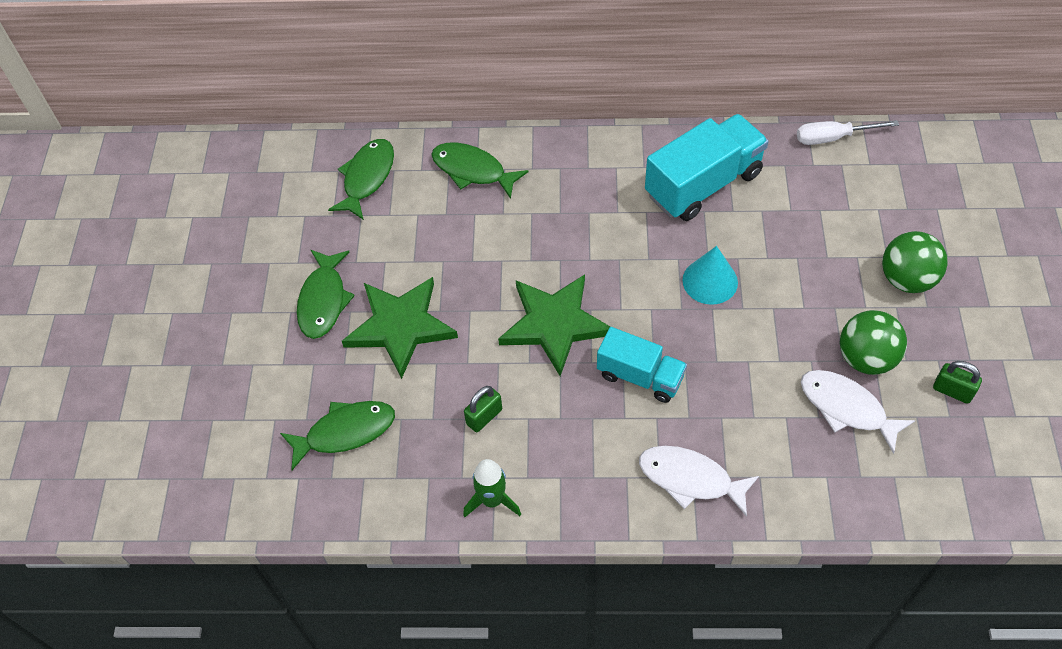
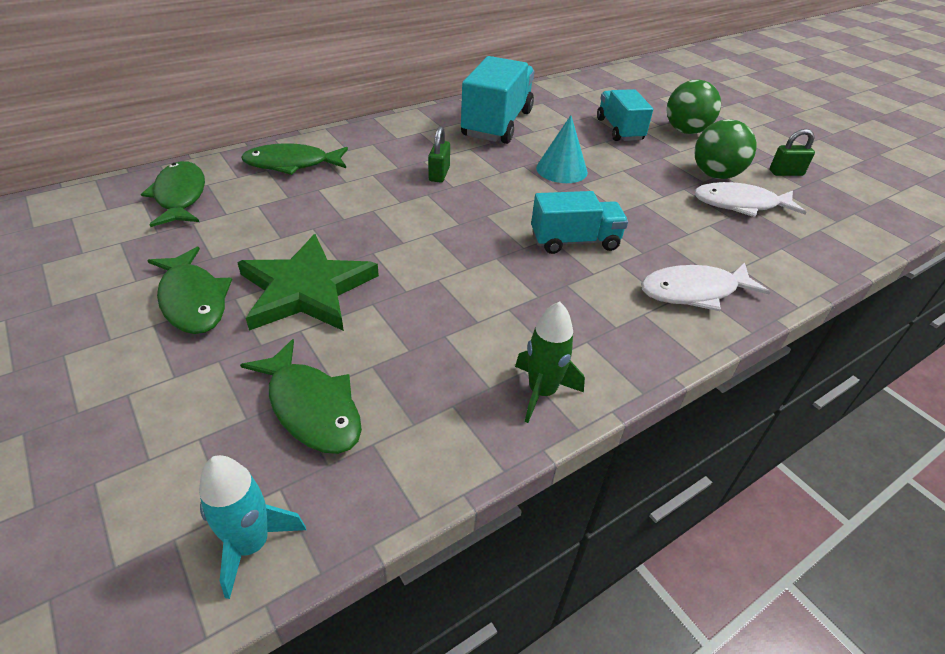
camera: 40 degrees left, 15 degrees down
green fish [280,401,395,470] -> green fish turned 105 degrees clockwise [240,339,362,454]
green padlock [464,386,502,432] -> green padlock moved to [428,126,450,183]
green star [498,274,610,376] -> none
white screwdriver [797,120,899,145] -> none
none -> turquoise rocket [199,455,306,599]
none -> turquoise truck [597,89,653,141]

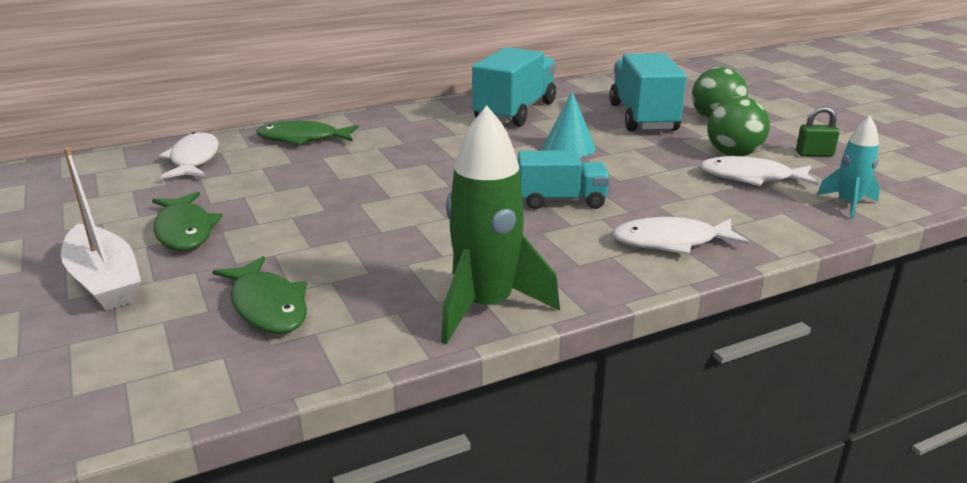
camera: 10 degrees right, 15 degrees down
green fish [141,161,205,227] -> white fish [159,132,219,179]
turquoise rocket [199,455,306,599] -> turquoise rocket moved to [817,116,880,219]
green star [237,234,379,331] -> none
green padlock [428,126,450,183] -> none
green rocket [515,301,585,423] -> green rocket [441,106,560,344], size x1.79
turquoise truck [597,89,653,141] -> turquoise truck [609,53,687,131], size x1.59
none -> white boat [61,147,141,311]

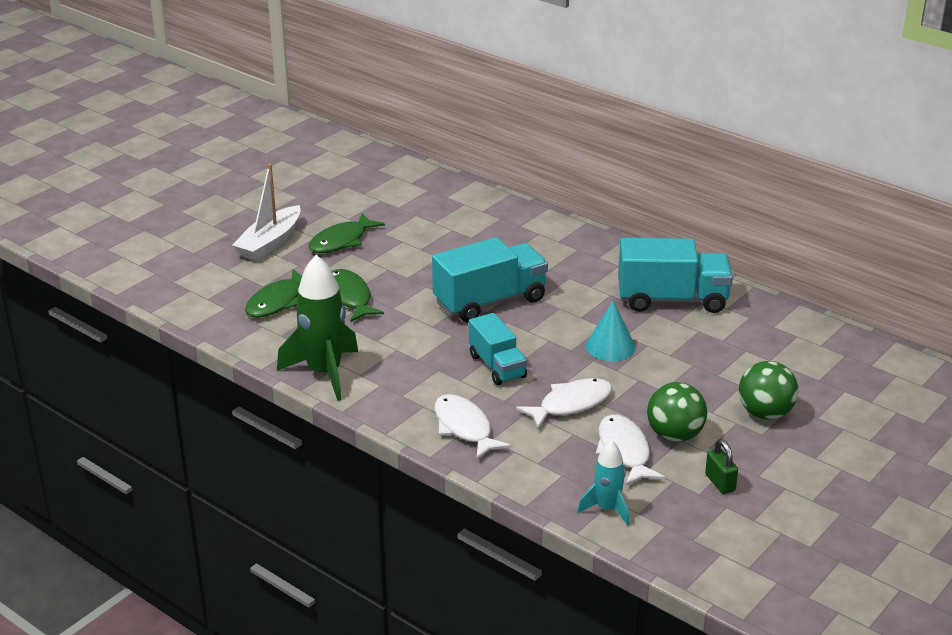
camera: 65 degrees right, 5 degrees up
white fish [159,132,219,179] -> white fish moved to [516,378,612,429]
green fish [256,121,359,145] -> green fish moved to [332,269,384,322]
turquoise truck [609,53,687,131] -> turquoise truck moved to [432,237,548,322]

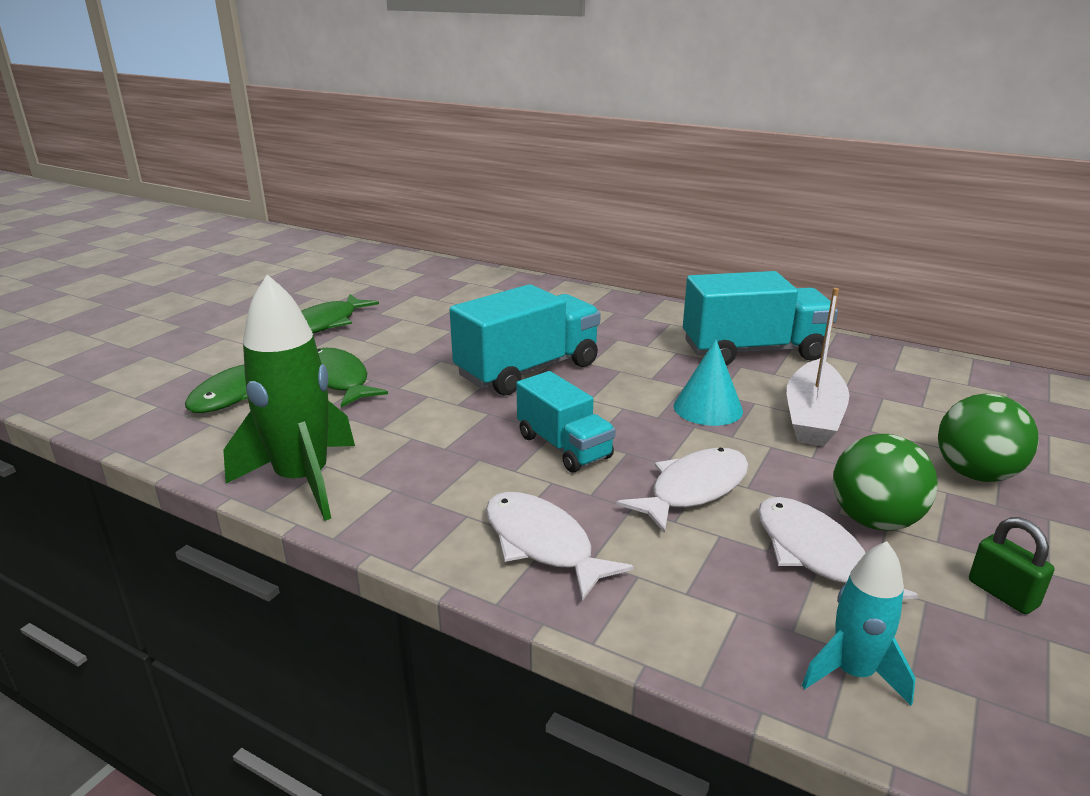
camera: 10 degrees left, 5 degrees down
white boat [232,164,301,261] -> white boat moved to [787,288,849,446]

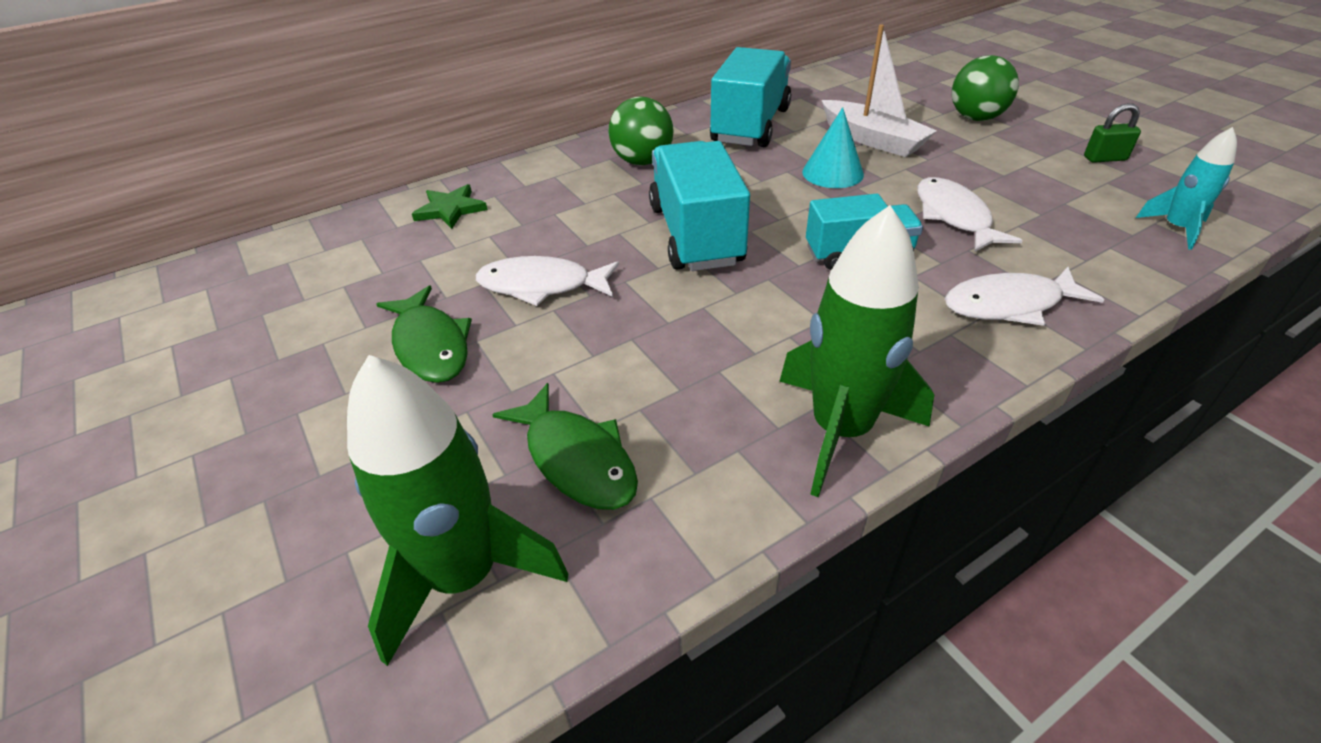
camera: 60 degrees left, 15 degrees up
green fish [317,348,388,407] -> none
white fish [758,497,918,599] -> white fish moved to [476,256,619,306]
green ball [833,434,938,531] -> green ball moved to [608,97,674,165]
none -> green rocket [347,355,568,666]
none -> green star [412,184,488,229]

